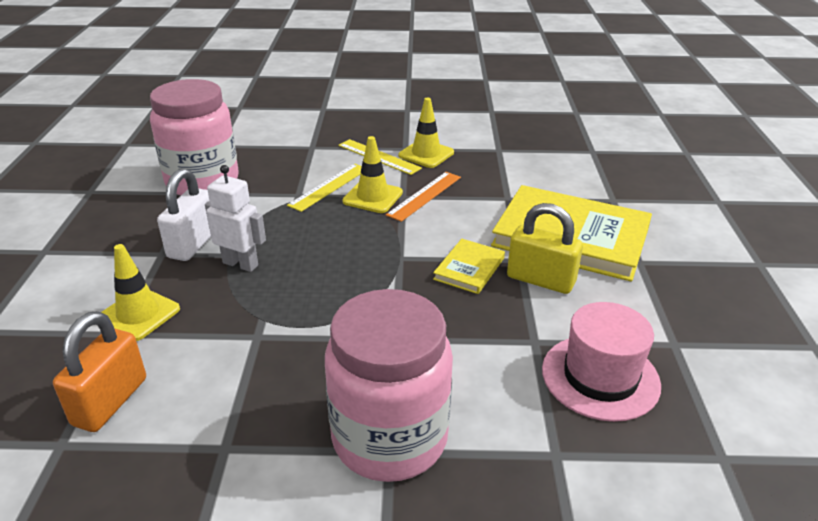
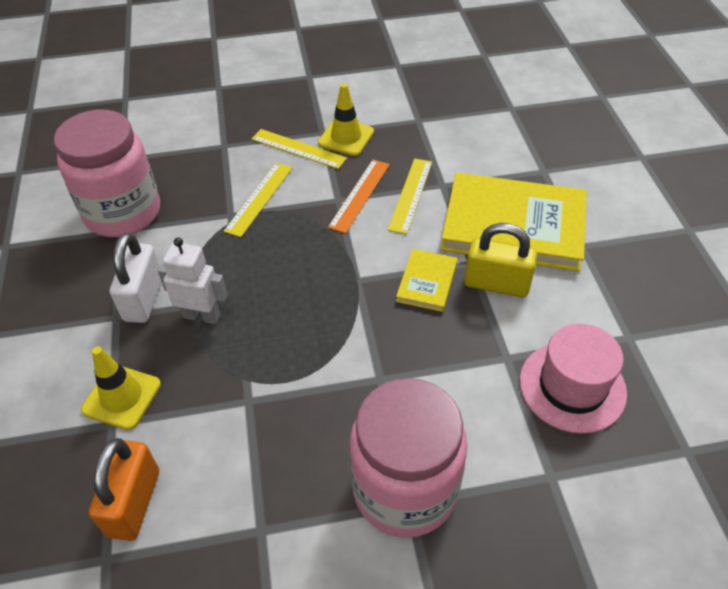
camera: 10 degrees left, 15 degrees up
yellow traffic cone [342,136,403,213] -> none
none -> yellow ruler [388,158,432,234]

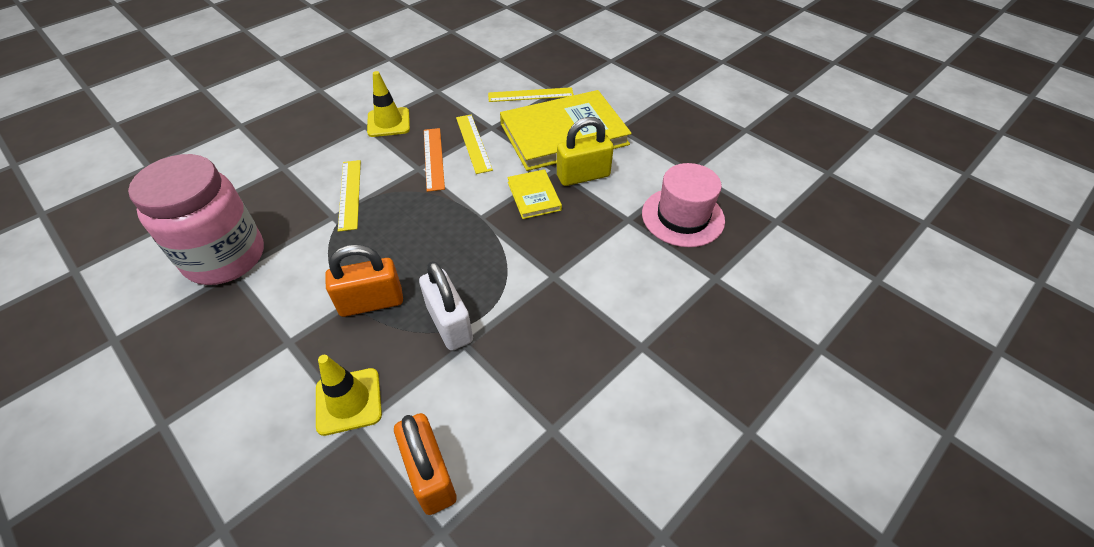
camera: 35 degrees left, 0 degrees up
white padlock [110,233,161,323] -> white padlock moved to [419,261,473,351]
white robot [158,238,228,324] -> orange padlock [325,244,403,317]
yellow ruler [251,129,347,169] -> yellow ruler moved to [488,87,574,102]
pink jar [350,378,467,538] -> none

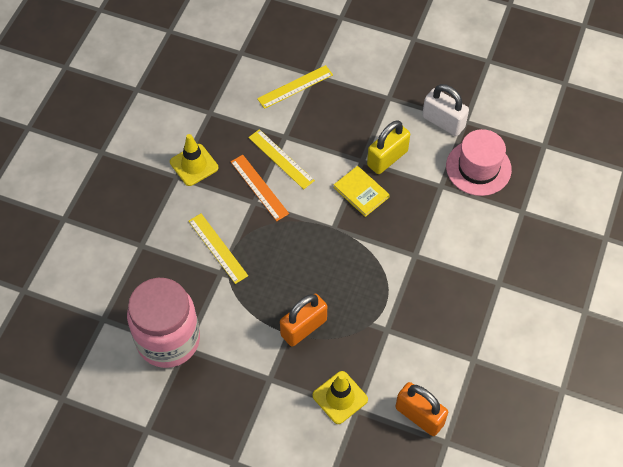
camera: 25 degrees left, 10 degrees up
white padlock [419,261,473,351] -> white padlock moved to [422,84,469,136]
yellow book [500,90,632,171] -> none

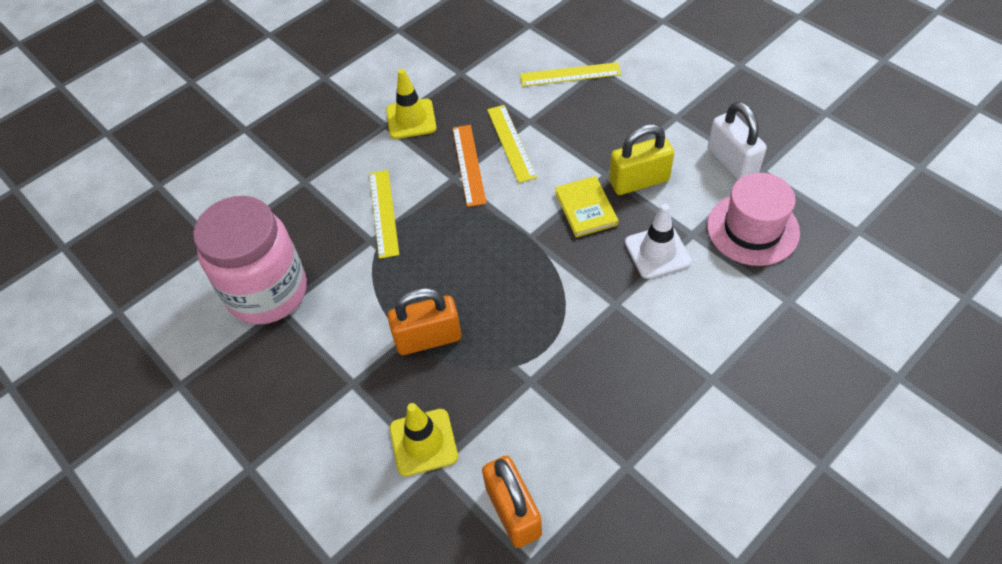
camera: 30 degrees right, 5 degrees down
none -> white traffic cone [625,204,692,279]

